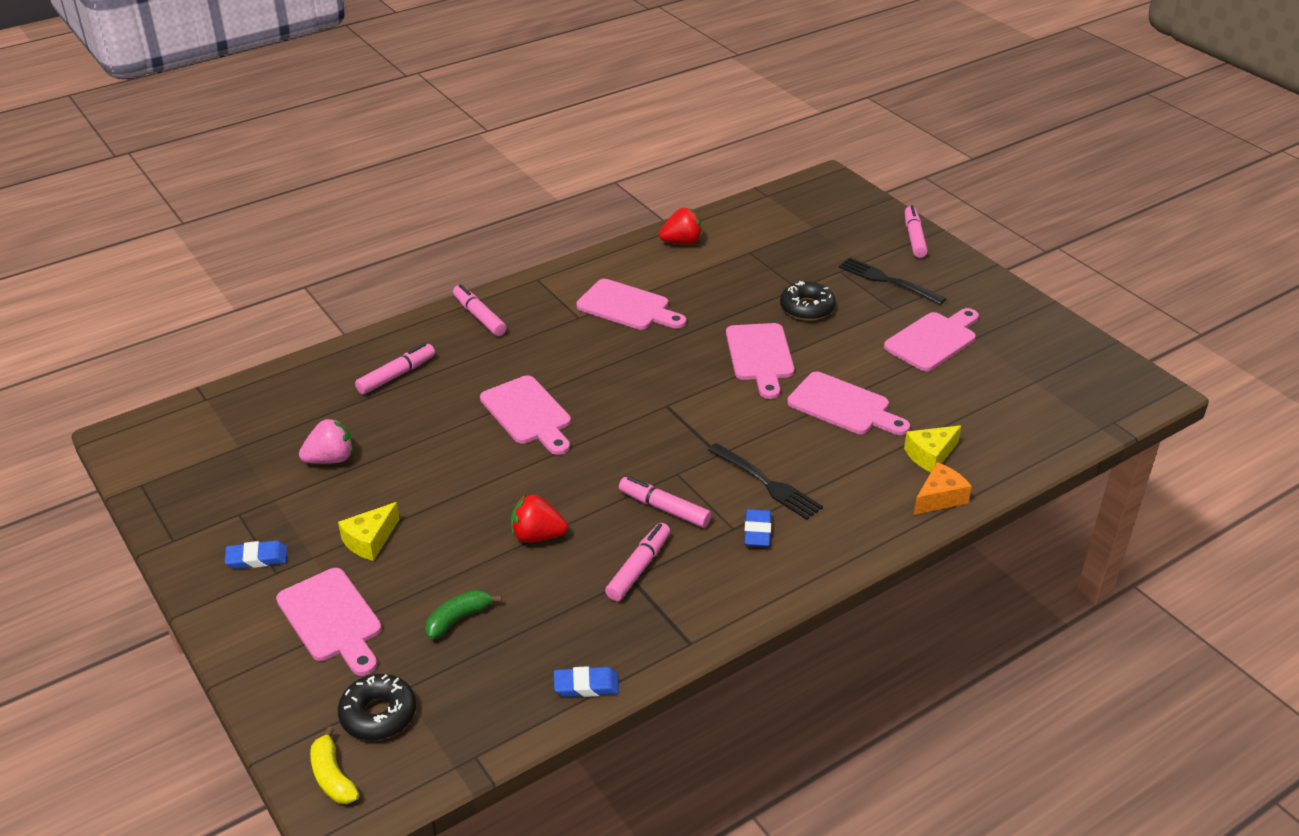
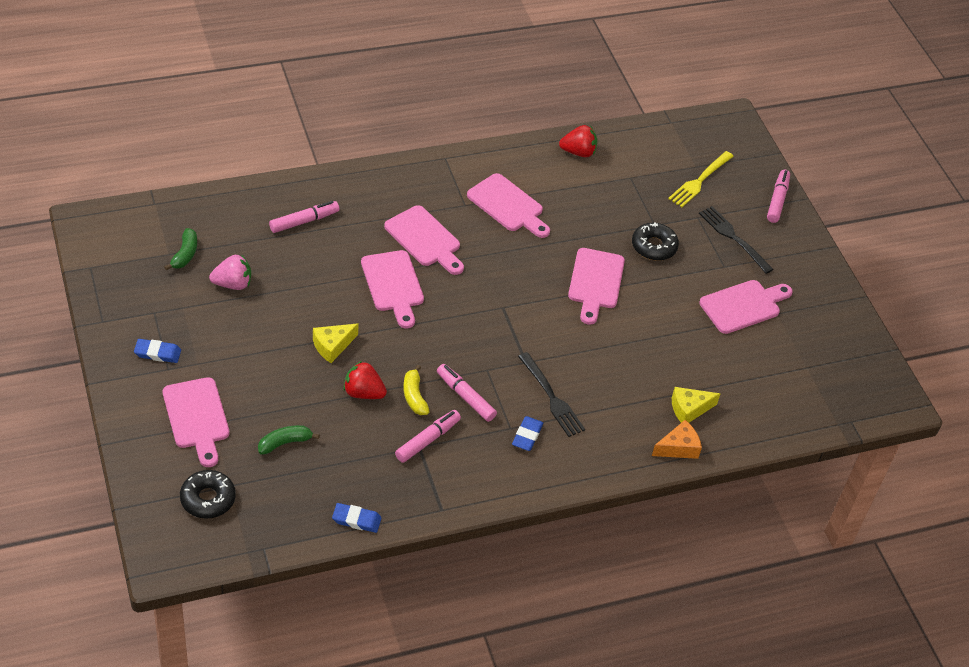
camera: 10 degrees right, 10 degrees up
yellow banana [310,726,359,804] -> yellow banana moved to [403,365,430,415]
yellow cheese [338,502,399,561] -> yellow cheese moved to [313,323,359,363]
pink marker [453,284,507,336] -> none
pink cutting board [787,372,910,435] -> pink cutting board moved to [384,205,464,275]
none -> green banana [164,228,197,271]
none -> yellow fork [668,151,734,207]

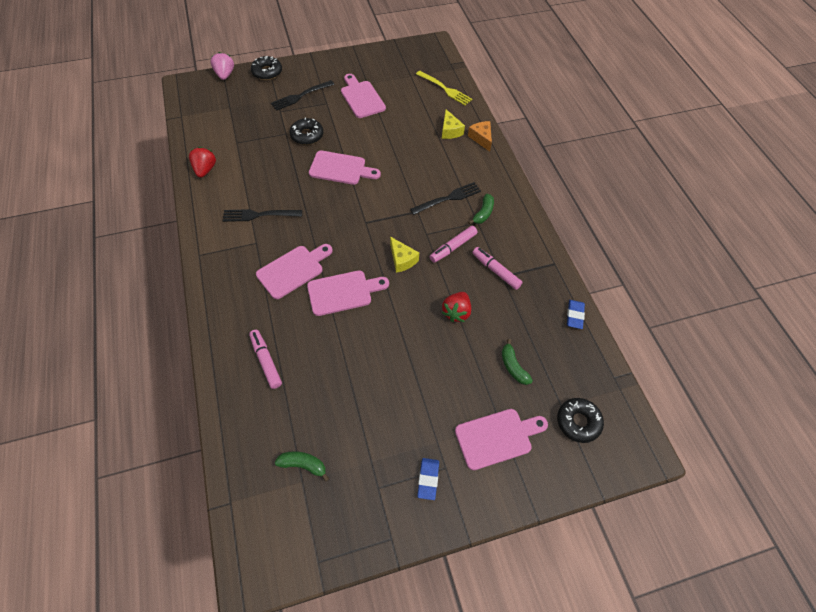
camera: 85 degrees left, 10 degrees up
pink strawberry [209,254,251,290] -> pink strawberry moved to [211,52,234,80]
yellow cheese [313,323,359,363] -> yellow cheese moved to [390,237,419,273]
yellow banana [403,365,430,415] -> none
pink cutting board [467,173,550,238] -> black fork [222,209,302,222]
blue eraser [512,416,544,451] -> green banana [468,194,494,224]
yellow fork [668,151,734,207] -> yellow fork moved to [416,71,472,105]
pink marker [767,170,790,223] -> black donut [251,56,282,80]

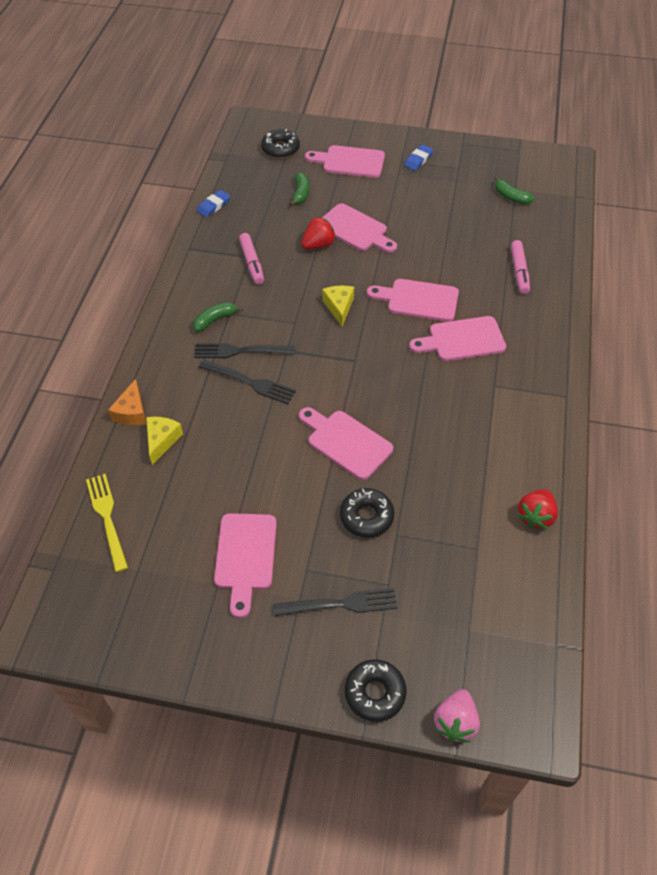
camera: 150 degrees left, 5 degrees down
black fork [222,209,302,222] -> black fork moved to [199,360,296,404]
pink marker [430,226,477,263] -> none
none -> pink cutting board [322,203,397,253]

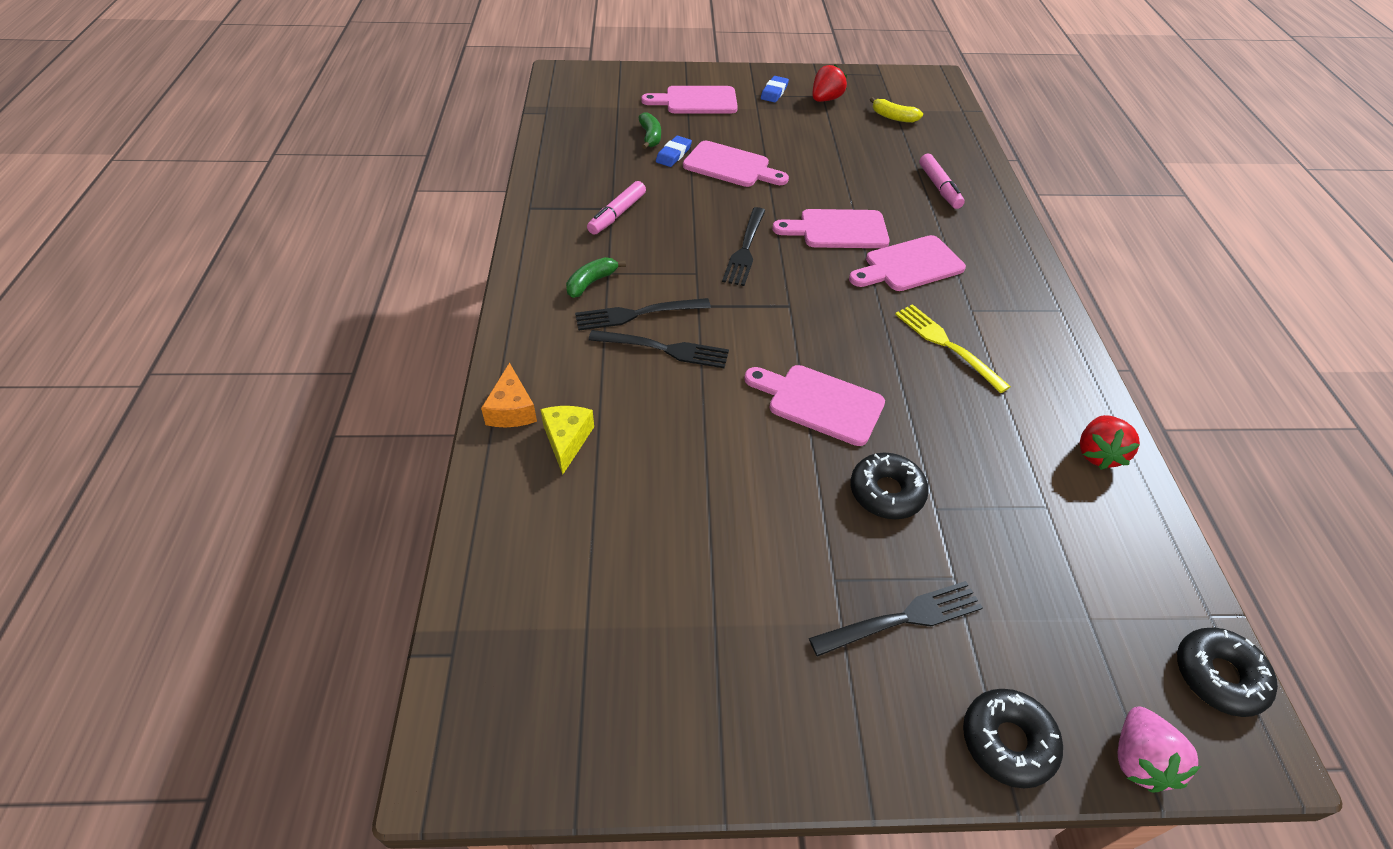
camera: 15 degrees left, 5 degrees down
yellow fork [86,474,128,572] -> yellow fork moved to [895,304,1011,393]
blue eraser [197,190,230,217] -> blue eraser moved to [656,136,692,167]
pink cutting board [214,513,277,618] -> none
pink marker [239,233,264,285] -> pink marker turned 60 degrees clockwise [587,181,646,235]
black donut [261,129,300,159] -> black donut moved to [1177,627,1278,717]
red strawberry [301,217,336,250] -> red strawberry moved to [812,64,847,102]
yellow cheese [322,286,354,326] -> black fork [722,207,766,286]
green banana [495,176,534,204] -> yellow banana [870,97,923,123]

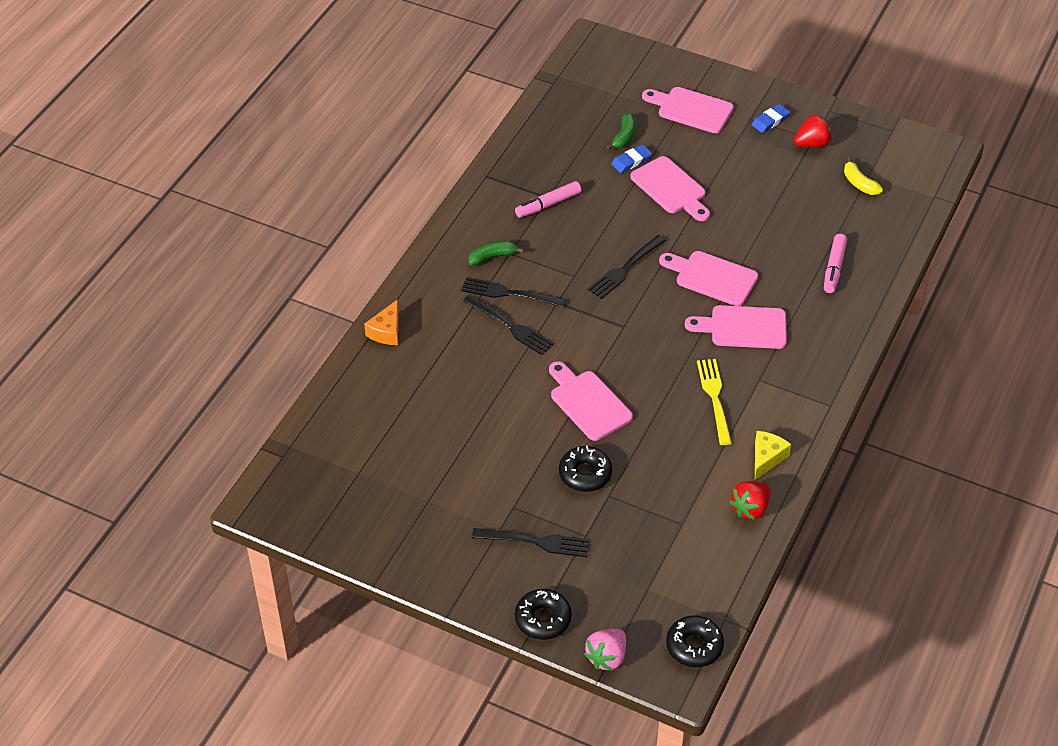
camera: 30 degrees right, 0 degrees up
yellow cheese [540,406,594,474] -> yellow cheese moved to [755,431,791,480]

